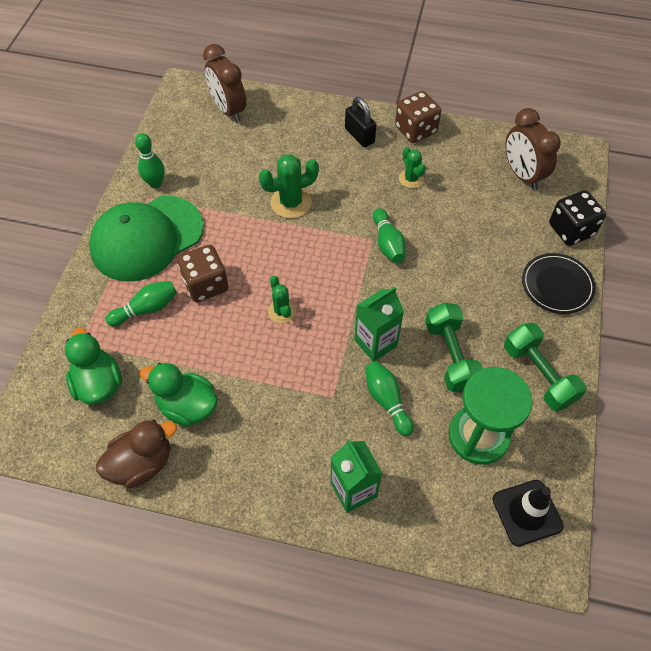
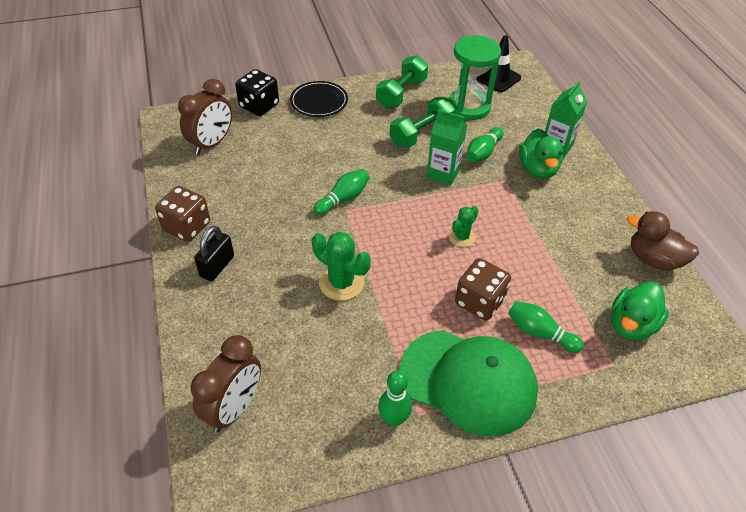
camera: 120 degrees left, 10 degrees down
green duck [140,363,218,427] -> green duck moved to [519,129,563,179]
green cactus [399,147,426,188] -> none

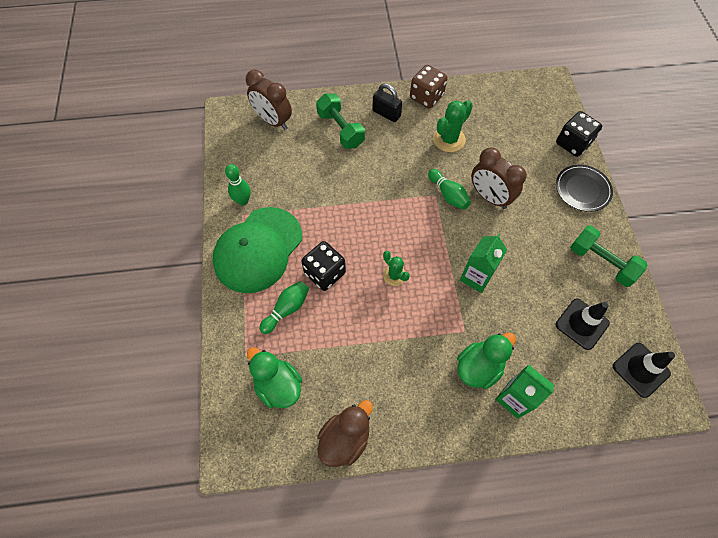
camera: 100 degrees right, 15 degrees up
brown clock [178,79,232,155] -> brown clock moved to [471,148,527,209]
green cactus [312,232,371,301] -> green cactus moved to [433,100,473,152]
green dumbbell [390,97,455,148] -> green dumbbell moved to [316,93,365,149]
green hourglass [448,36,501,120] -> black traffic cone [555,299,610,350]
brown dice [455,258,511,320] -> black dice [301,241,346,291]
green bowling pin [466,127,504,162] -> none
green duck [519,129,563,179] -> green duck turned 135 degrees clockwise [457,333,516,389]

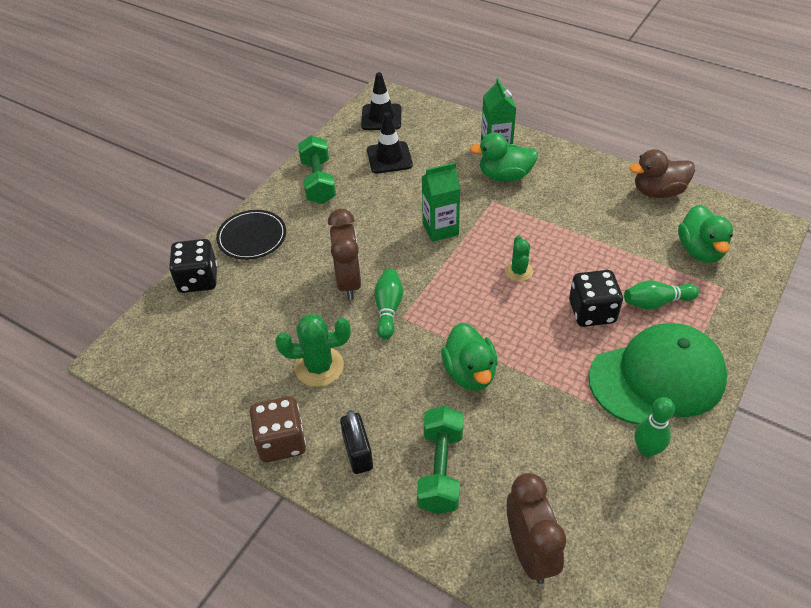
camera: 140 degrees left, 15 degrees down
none -> green duck [441,323,498,391]

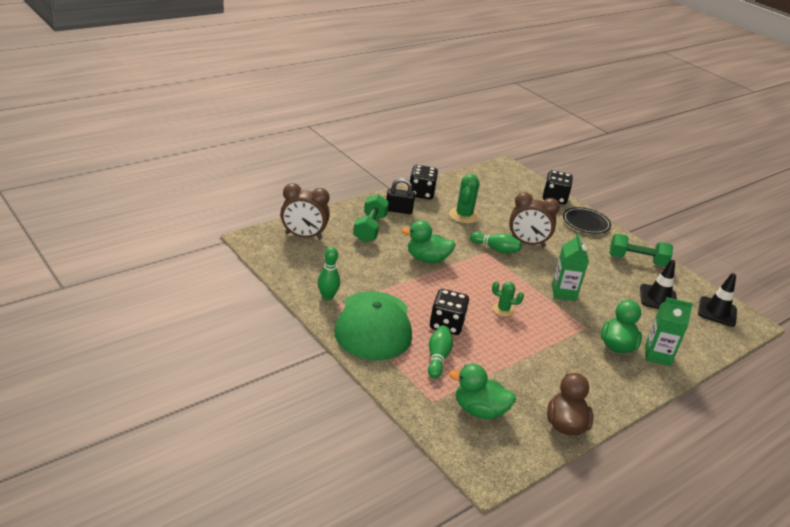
camera: 105 degrees right, 15 degrees down
brown dice [250,396,306,463] -> black dice [410,165,438,200]
green dumbbell [417,406,464,514] -> green dumbbell turned 75 degrees clockwise [353,194,389,242]

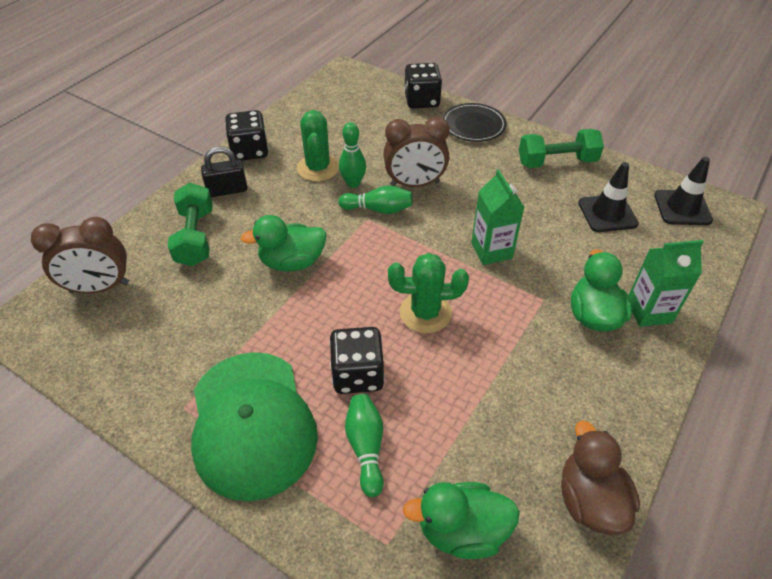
camera: 15 degrees left, 15 degrees up
green bowling pin [318,247,340,300] -> green bowling pin moved to [339,122,366,188]
green cactus [492,281,524,317] -> green cactus [388,253,469,333], size x1.61

